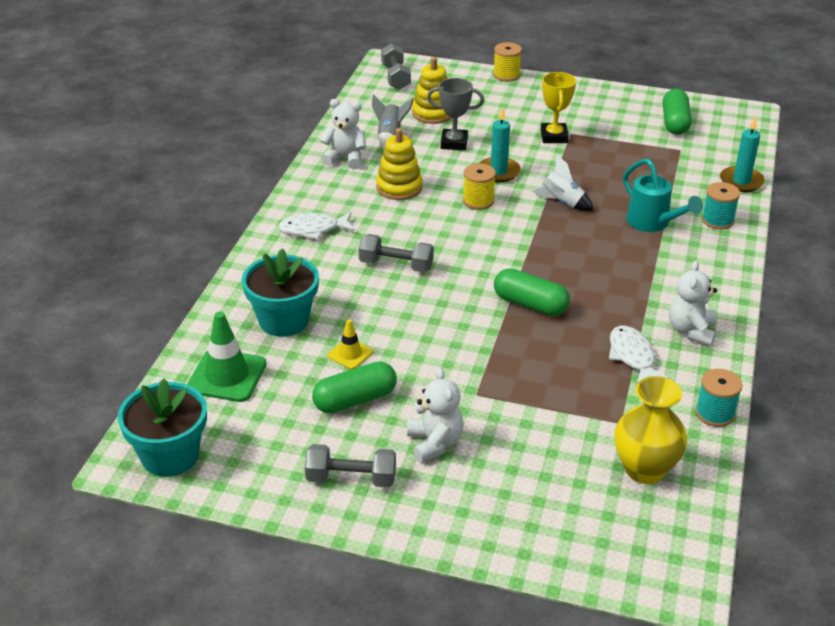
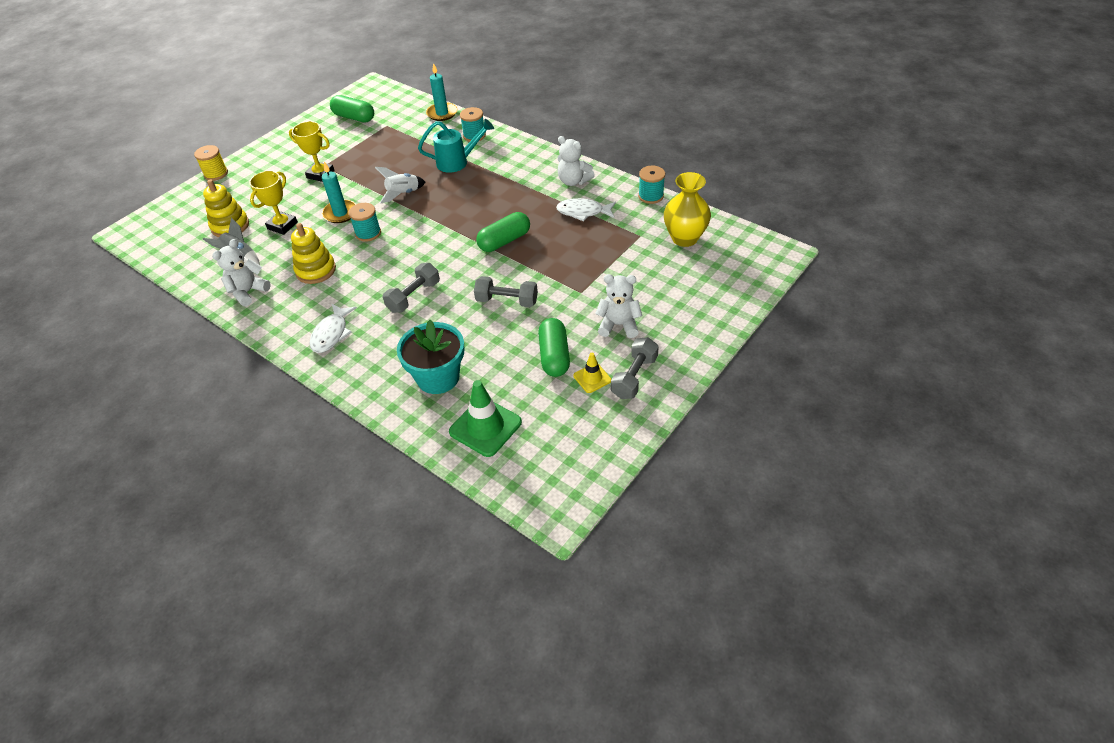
camera: 65 degrees left, 10 degrees up
turquoise flower pot [118,378,207,477] -> none
yellow traffic cone [327,320,373,370] -> yellow traffic cone moved to [573,353,611,393]
grey dumbbell [381,43,411,90] -> grey dumbbell moved to [474,276,538,307]
grey trophy [427,78,484,150] -> yellow trophy [249,171,298,235]
yellow spool [463,163,496,210] -> turquoise spool [348,203,381,242]

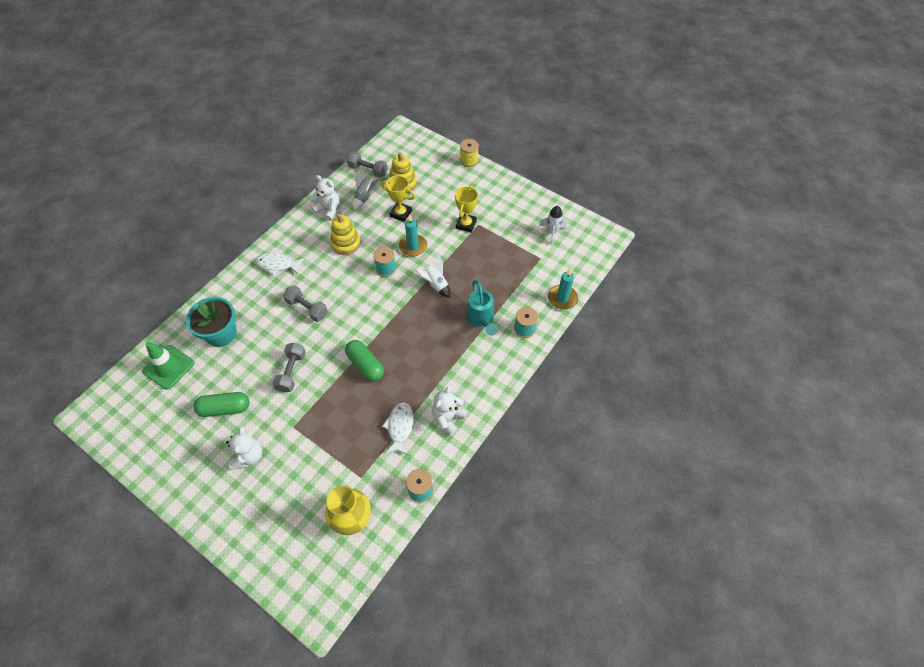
camera: 85 degrees right, 10 degrees up
green capsule [330,95,374,122] -> white rocket [539,206,567,245]
yellow traffic cone [573,353,611,393] -> none
grey dumbbell [611,337,659,399] -> grey dumbbell moved to [347,151,388,178]

